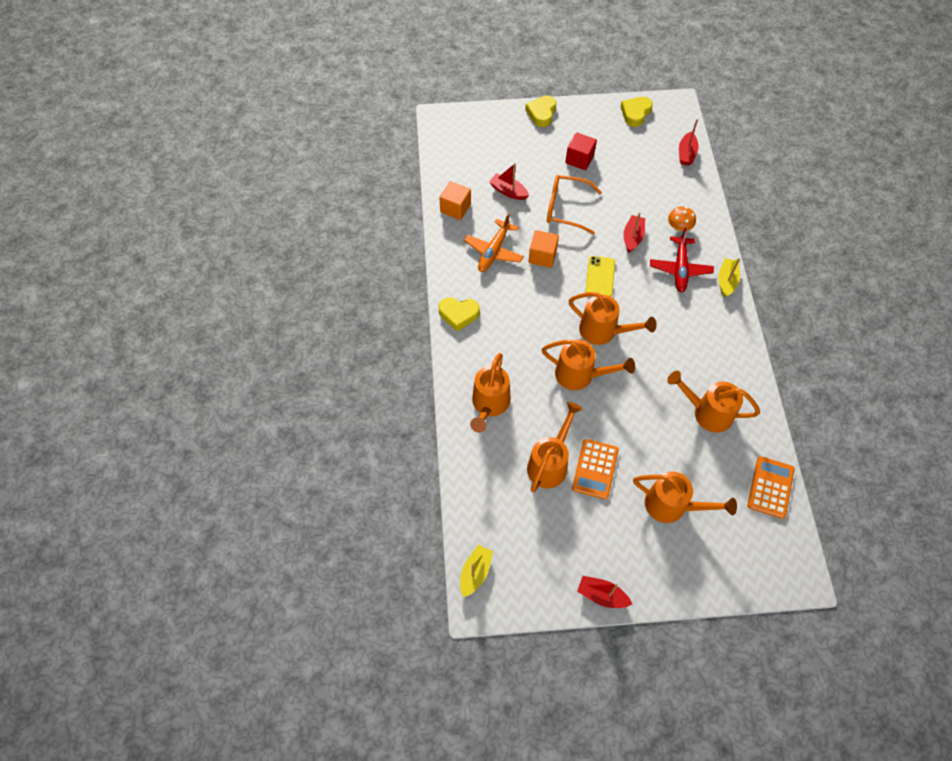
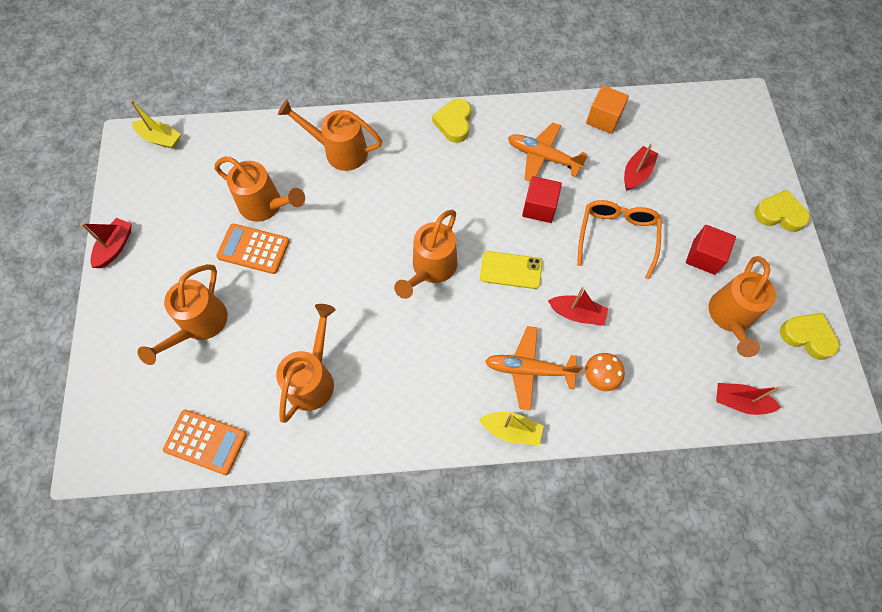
camera: 90 degrees right, 5 degrees up
orange cube [529,230,559,268] -> red cube [522,176,562,223]
orange watering can [542,340,635,390] -> orange watering can moved to [709,256,776,357]
red plane [650,228,714,292] -> orange plane [485,326,583,410]

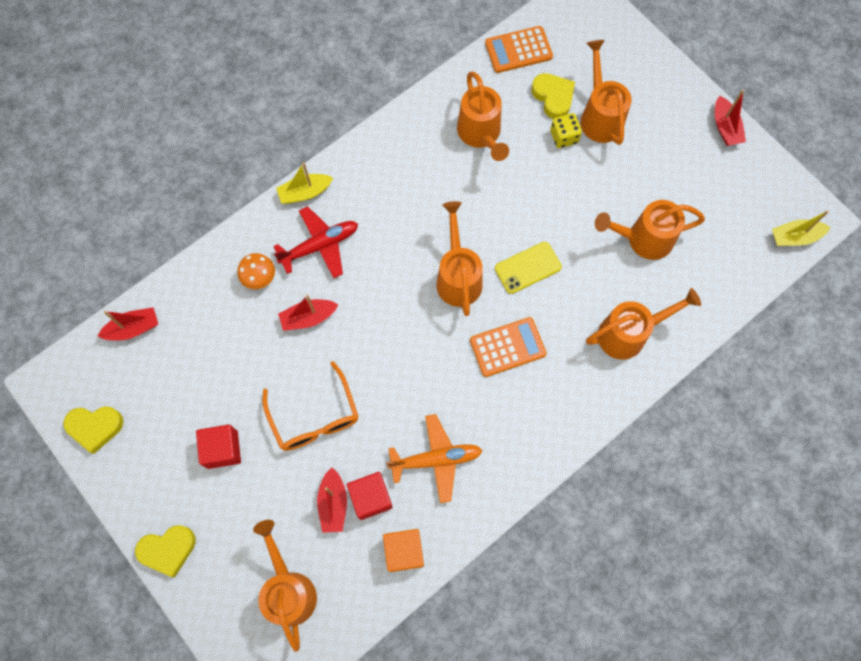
camera: 145 degrees right, 5 degrees up
orange calculator [216,224,290,274] -> orange calculator moved to [470,317,547,377]
yellow heart [432,99,471,143] -> yellow heart moved to [532,73,575,119]
yellow phone [480,251,542,289] -> yellow phone moved to [495,242,562,294]
orange plane [485,326,583,410] -> red plane [273,206,358,278]
red cube [522,176,562,223] -> red cube moved to [347,472,393,520]
orange watering can [709,256,776,357] -> orange watering can moved to [253,520,317,652]
none -> yellow dice [550,113,582,148]

